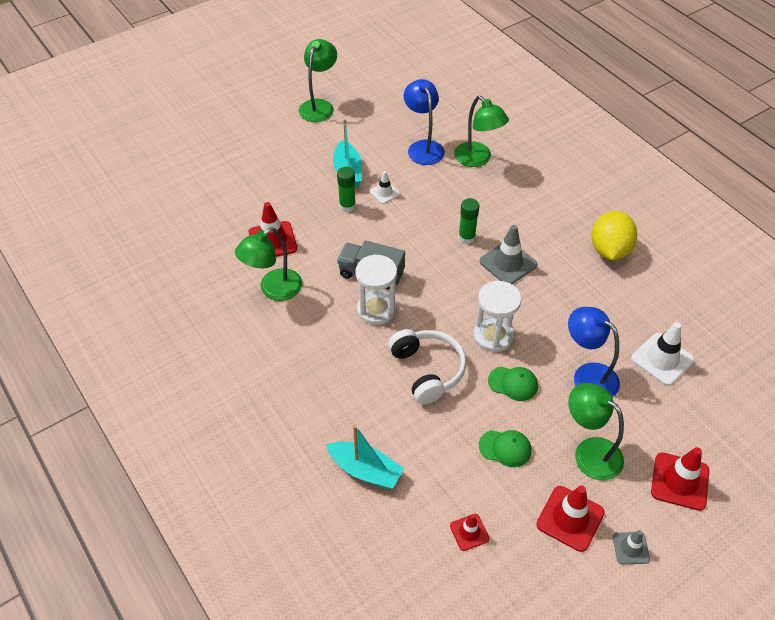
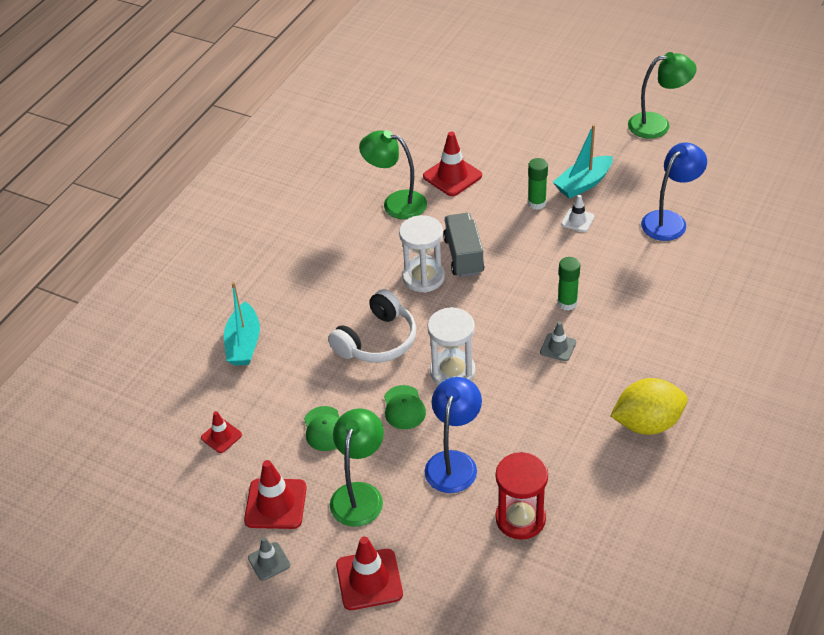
camera: 65 degrees right, 5 degrees down
green lamp [454,96,509,167] -> none
grey traffic cone [480,225,537,284] -> grey traffic cone [540,322,576,361], size x0.58
white traffic cone [631,322,695,386] -> red hourglass [495,452,548,540]

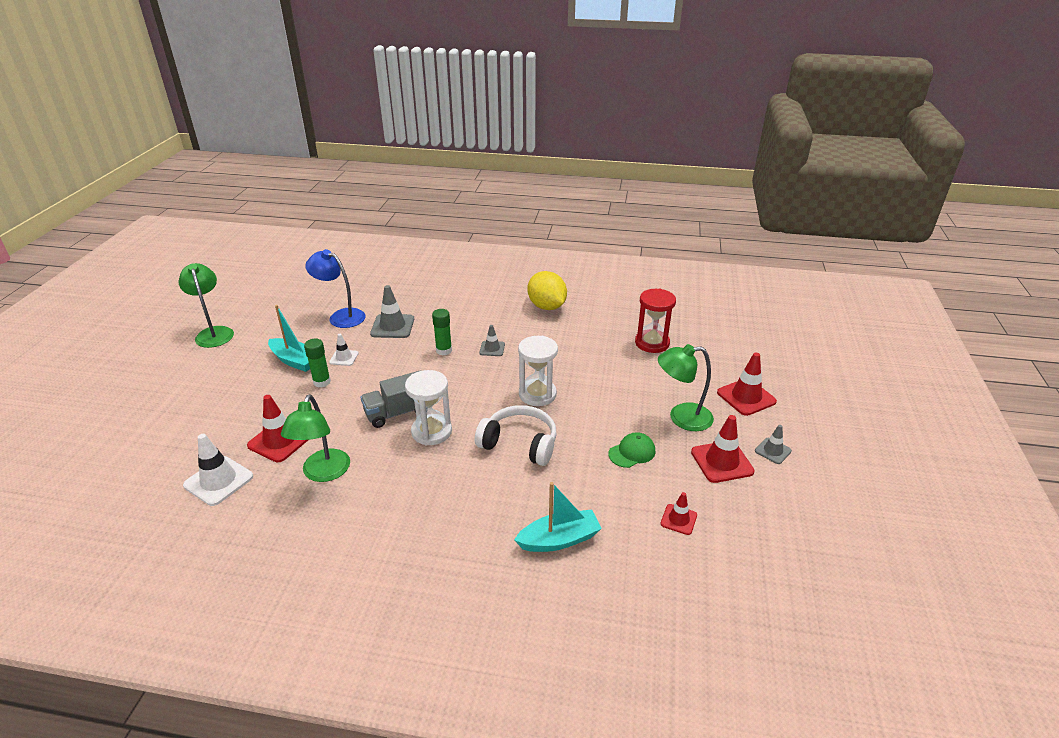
camera: 110 degrees left, 10 degrees down
green cap [384,385,426,429] -> none
blue lamp [424,377,482,493] -> none
none -> white traffic cone [183,434,253,506]
none -> grey traffic cone [370,285,414,338]

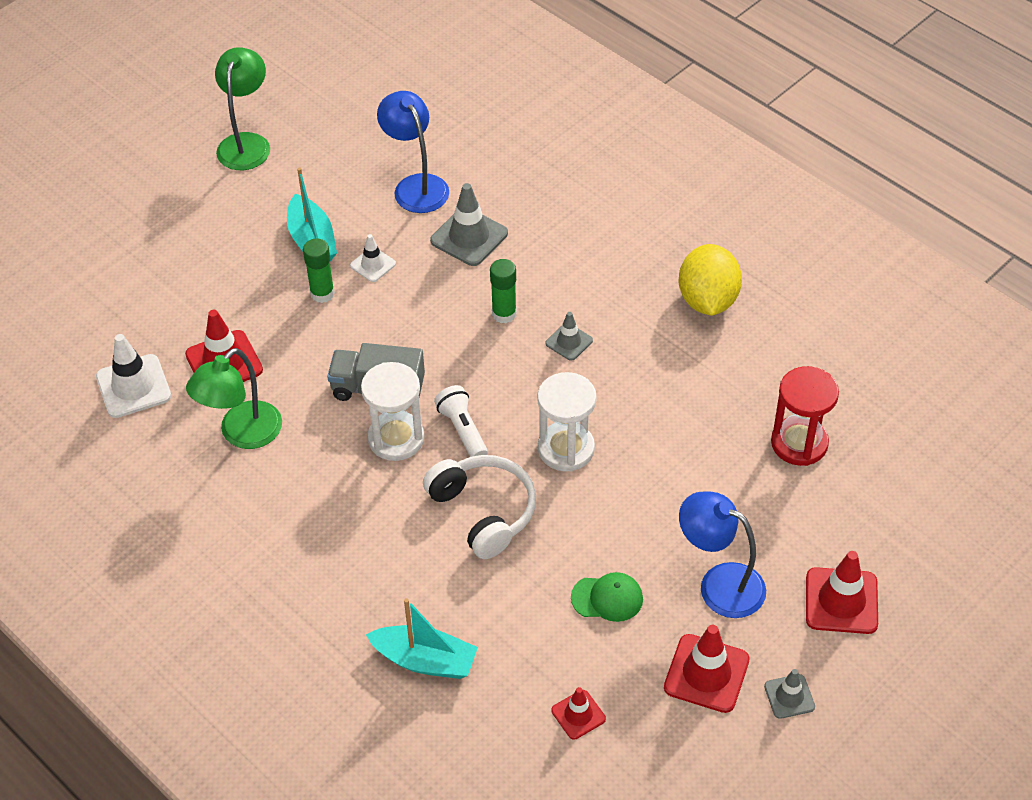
camera: 35 degrees right, 15 degrees up
green lamp [658,344,714,431] -> blue lamp [679,492,766,618]
none -> white flashlight [434,385,488,457]

